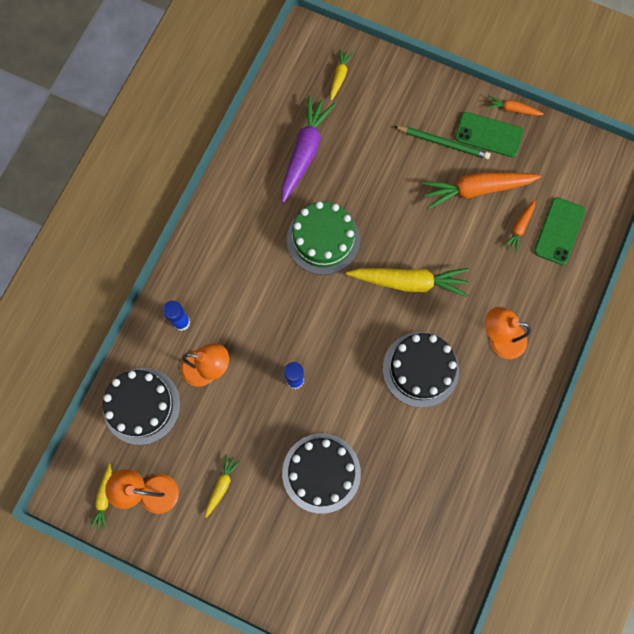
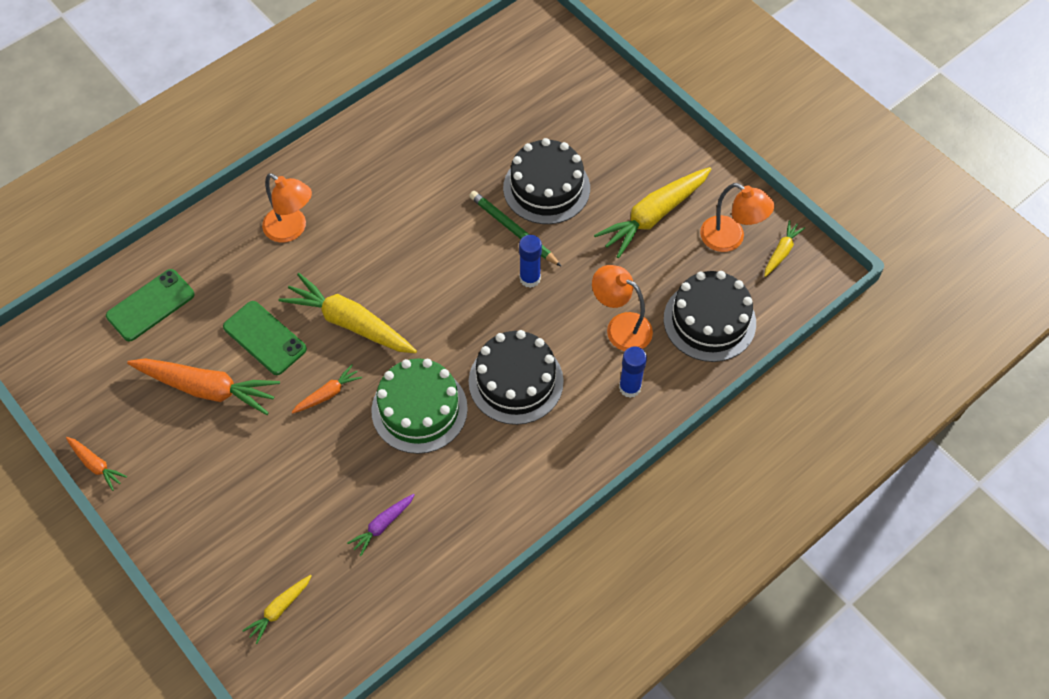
camera: 155 degrees left, 15 degrees down
yellow carrot [205,455,240,518] -> yellow carrot [594,167,711,258], size x2.01
purple carrot [281,95,336,203] -> purple carrot [347,494,414,556], size x0.50
black cake [383,332,459,408] -> black cake moved to [469,330,564,425]
green pencil [394,126,491,159] -> green pencil moved to [469,191,562,267]
green phone [455,112,523,157] -> green phone moved to [223,301,307,375]
orange carrot [504,200,535,253] -> orange carrot moved to [291,365,362,414]

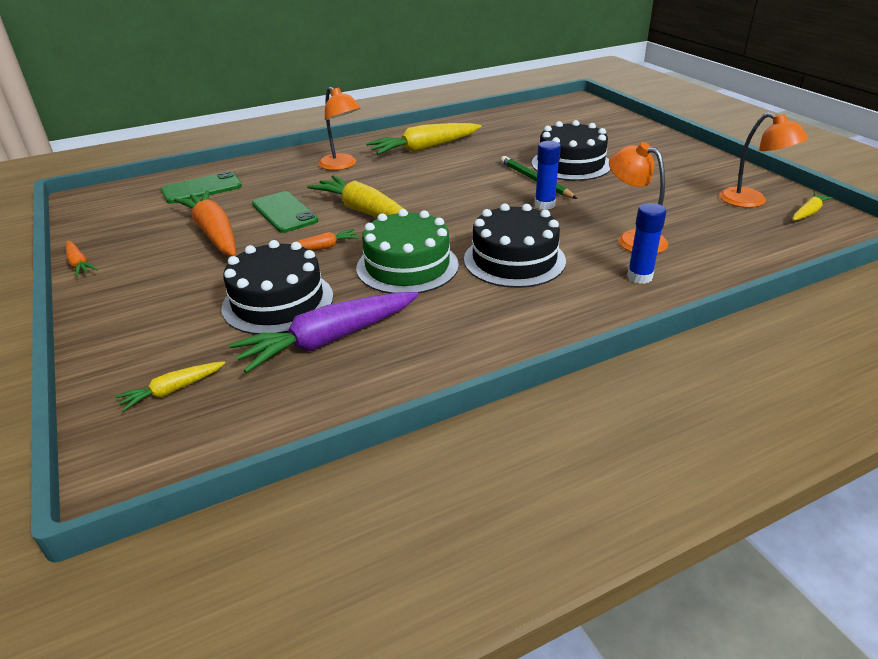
camera: 15 degrees right, 25 degrees down
orange carrot [127,359,280,415] -> orange carrot turned 150 degrees counterclockwise [174,190,236,256]
purple carrot [347,494,414,556] -> purple carrot [229,292,419,373], size x2.01
yellow carrot [594,167,711,258] -> yellow carrot moved to [366,123,481,155]
black cake [664,271,756,362] -> black cake moved to [222,240,333,335]

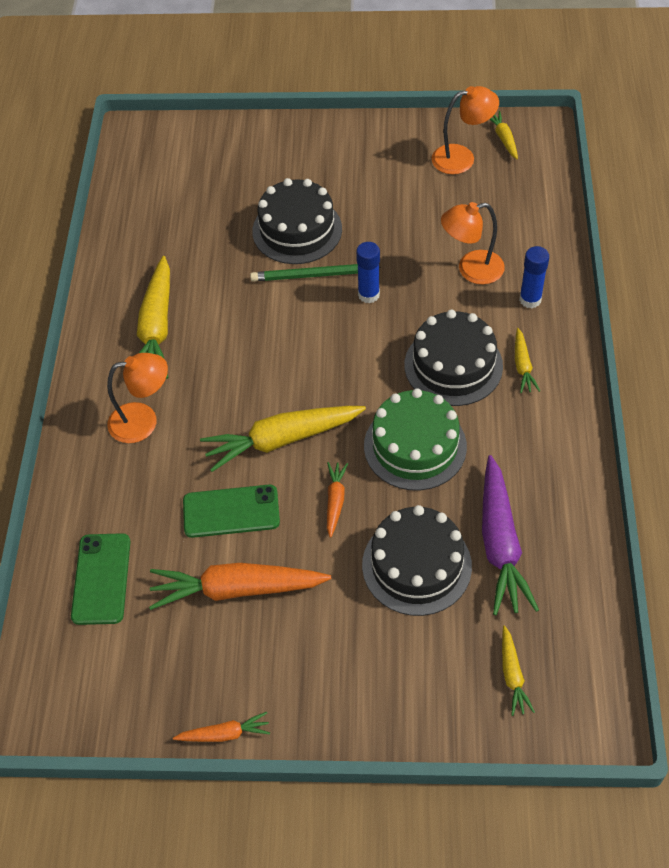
camera: 60 degrees left, 20 degrees up
none -> yellow carrot [515,328,540,393]

